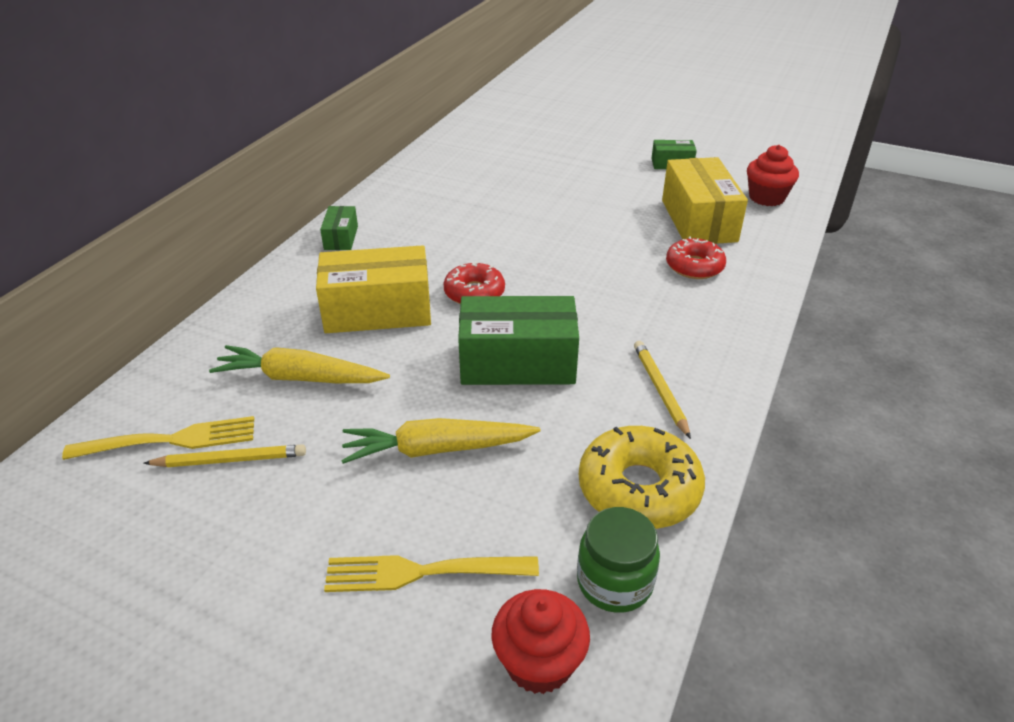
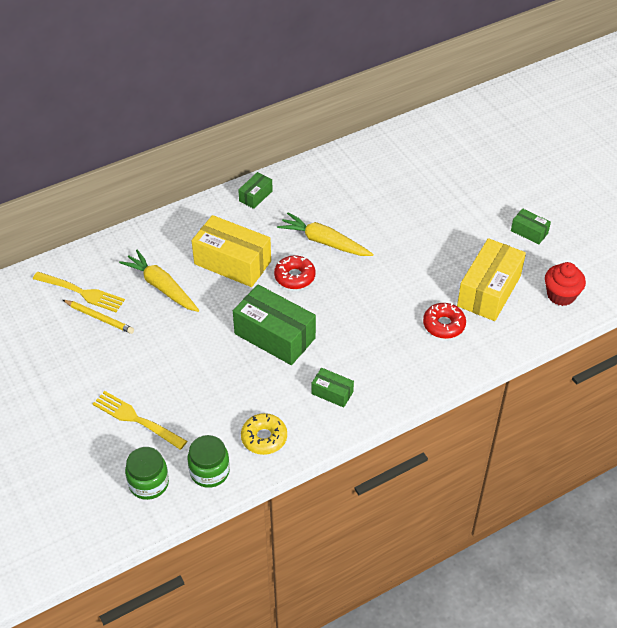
camera: 35 degrees right, 10 degrees up
yellow carrot [341,418,541,464] -> yellow carrot moved to [277,213,373,256]
red cupcake [491,589,590,694] -> green jar [125,447,169,500]
yellow donut [579,426,705,529] -> yellow donut [241,413,287,455], size x0.66
yellow pencil [634,341,691,439] -> green box [312,368,354,408]

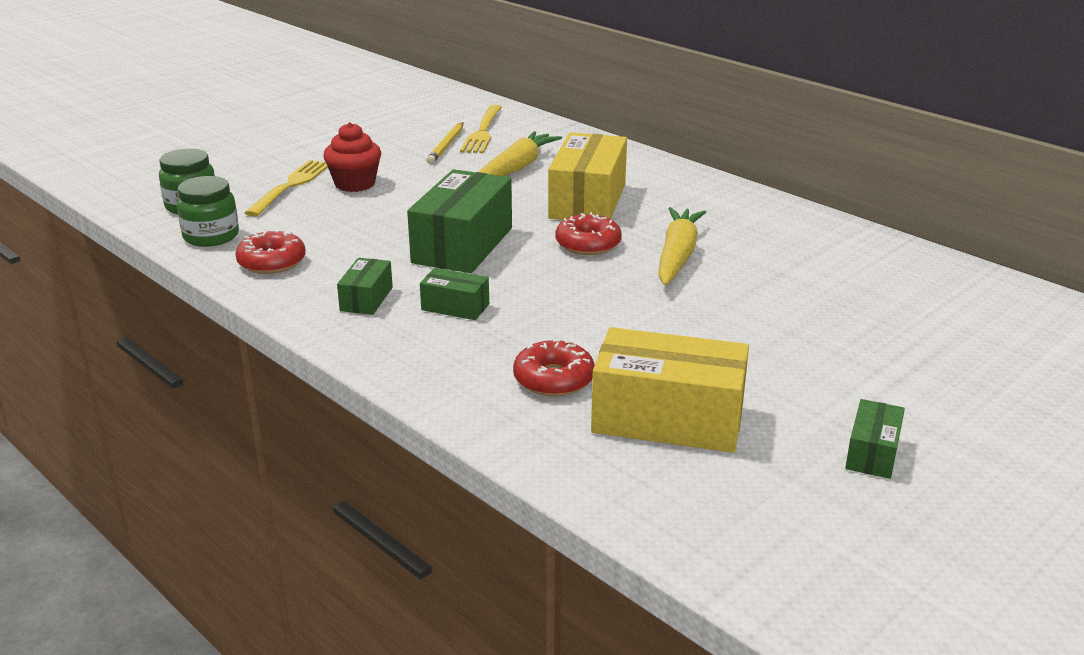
camera: 75 degrees right, 20 degrees down
green box [238,172,273,209] -> green box moved to [420,268,489,320]
yellow donut [241,413,287,455] -> red donut [235,230,306,274]
red cupcake [545,262,586,306] -> red cupcake moved to [323,122,381,192]

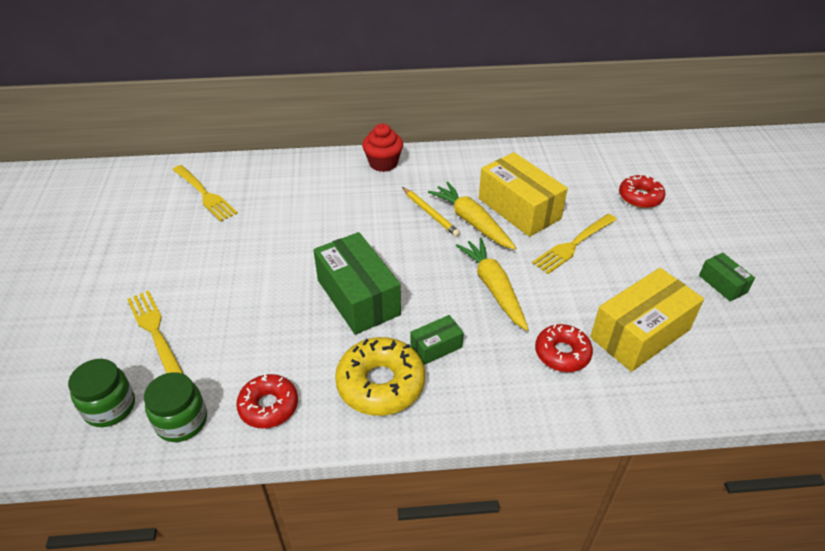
camera: 50 degrees left, 15 degrees up
red cupcake [323,122,381,192] -> red cupcake moved to [362,123,403,172]
green box [337,258,393,315] -> yellow donut [335,337,425,416]
yellow pencil [426,122,464,164] -> yellow pencil moved to [402,187,460,237]
yellow carrot [479,131,562,176] -> yellow carrot moved to [456,238,529,331]
yellow box [548,132,627,220] -> yellow box moved to [479,152,568,237]
red donut [555,212,622,255] -> red donut moved to [619,175,665,208]
none -> yellow fork [532,214,617,274]

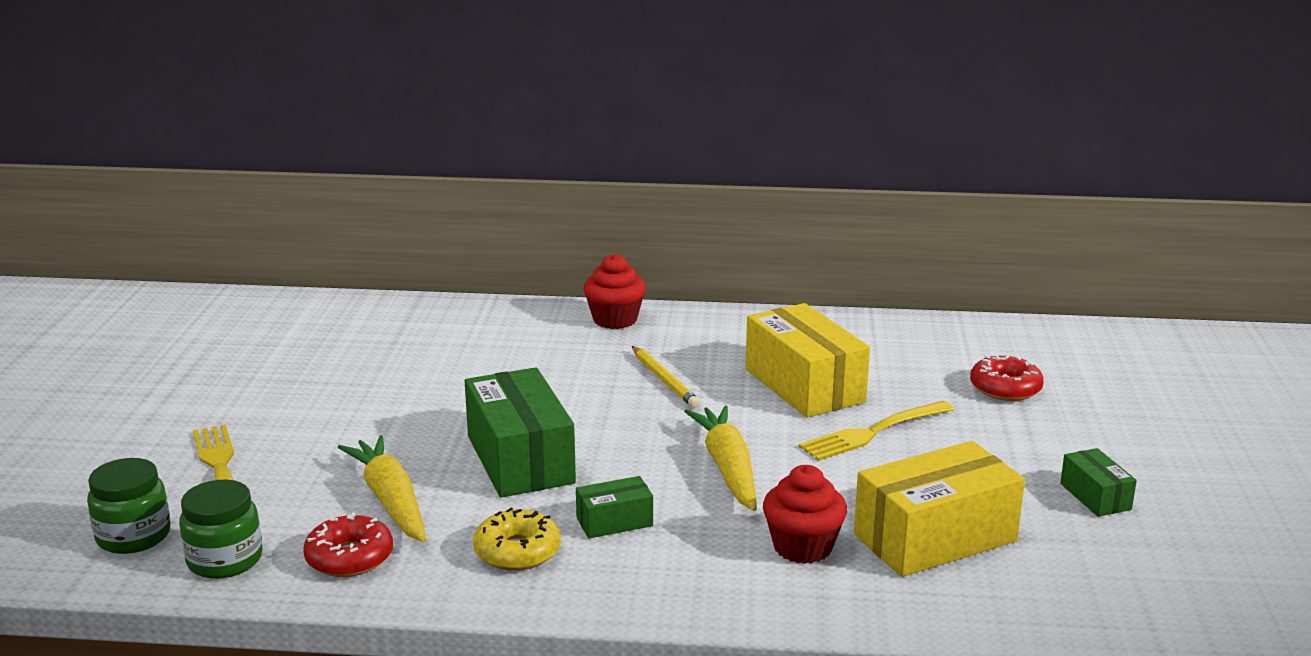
camera: 10 degrees right, 20 degrees down
yellow fork [173,165,238,221] -> none
yellow donut [335,337,425,416] -> yellow donut [473,508,561,571], size x0.66
yellow carrot [428,182,516,250] -> yellow carrot moved to [338,435,426,542]
red donut [535,324,593,372] -> red cupcake [763,465,847,564]

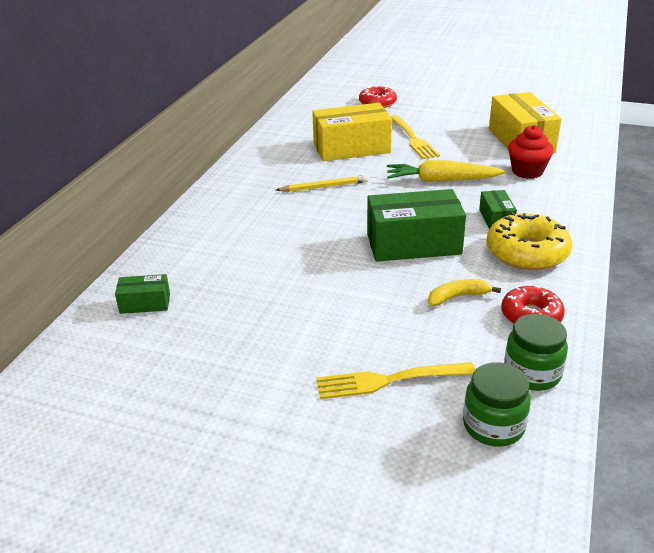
camera: 75 degrees left, 10 degrees up
yellow carrot [338,435,426,542] -> yellow banana [428,279,501,306]
yellow donut [473,508,561,571] -> yellow donut [486,212,572,270], size x1.52
red cupcake [583,254,646,329] -> none
green box [1060,448,1137,517] -> green box moved to [115,274,170,314]

